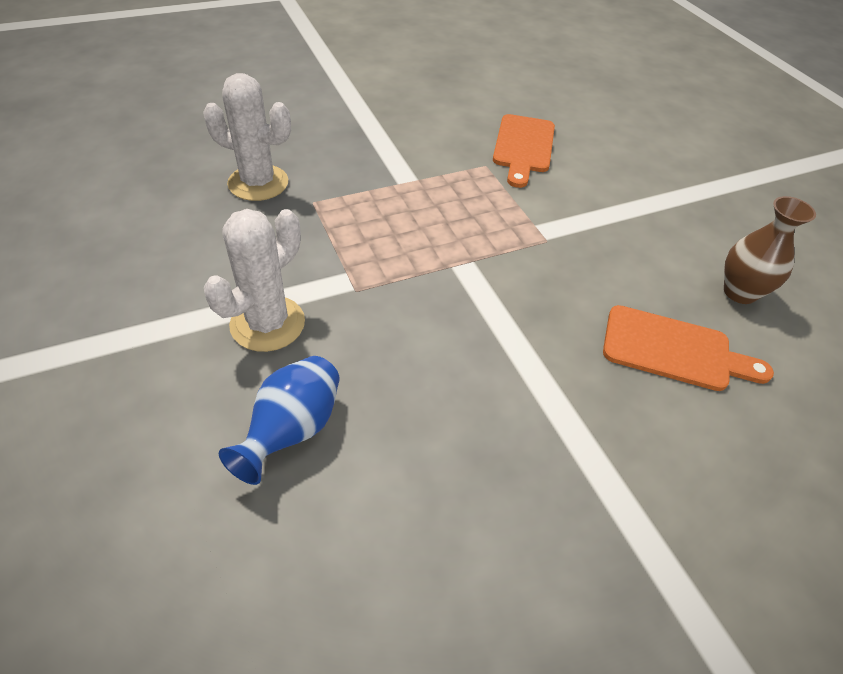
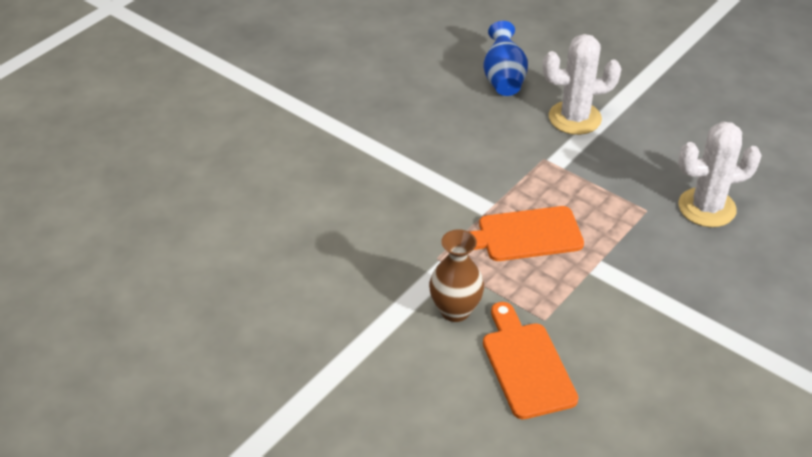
camera: 155 degrees right, 5 degrees down
white cactus [204,209,305,352] -> white cactus turned 75 degrees clockwise [543,34,621,135]
orange cutting board [603,305,774,391] -> orange cutting board moved to [469,206,584,261]
brown vase [724,196,816,304] -> brown vase moved to [429,229,484,322]

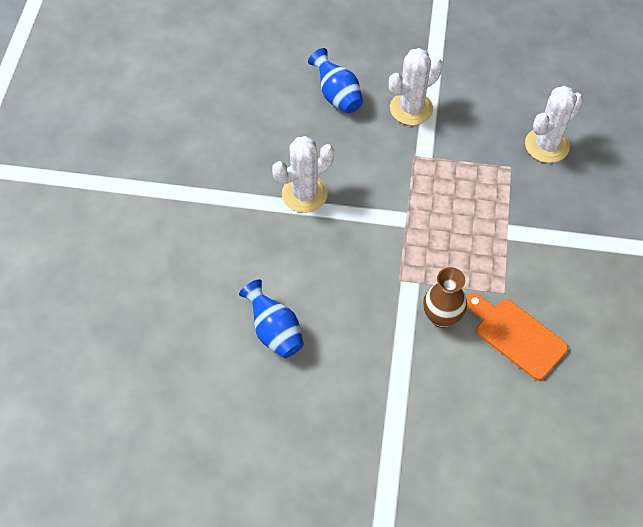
camera: 30 degrees left, 15 degrees up
orange cutting board [469,206,584,261] -> none
none -> blue vase [239,279,304,358]
none -> white cactus [272,136,334,213]

